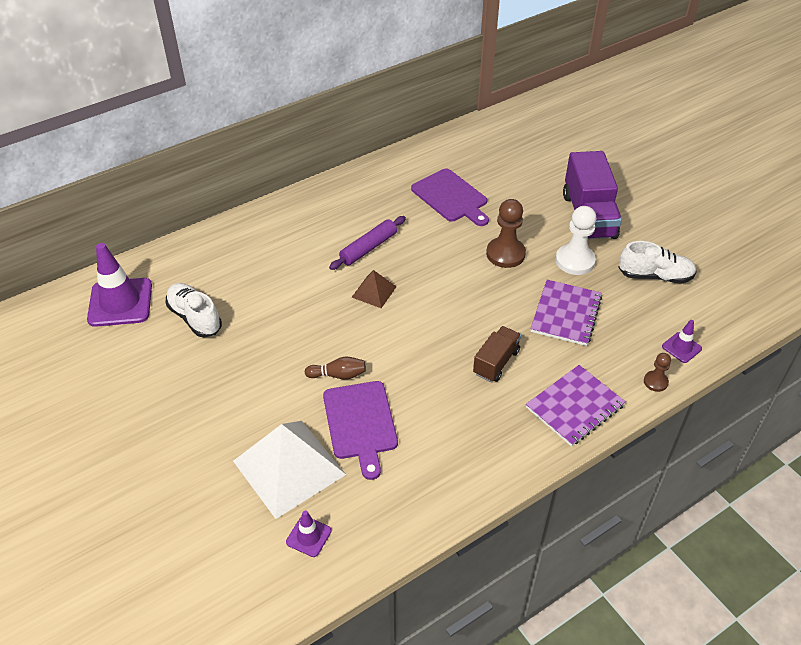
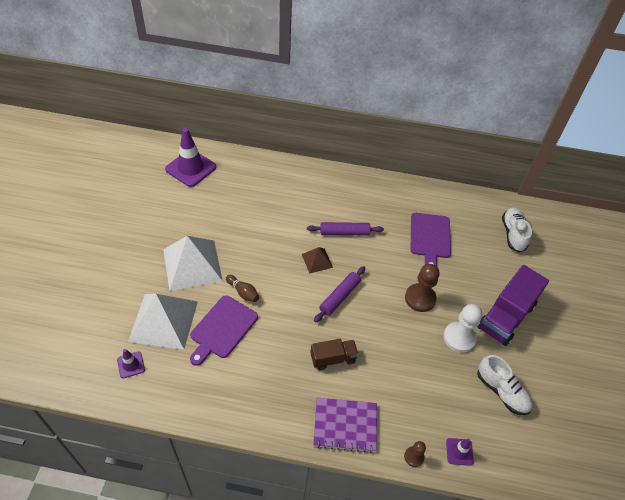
camera: 40 degrees right, 5 degrees up
white shoe [166,283,222,337] -> white shoe moved to [502,207,532,252]
purple notebook [530,280,602,346] -> none
none -> white pyramid [163,236,223,291]
none -> purple rolling pin [314,266,365,323]

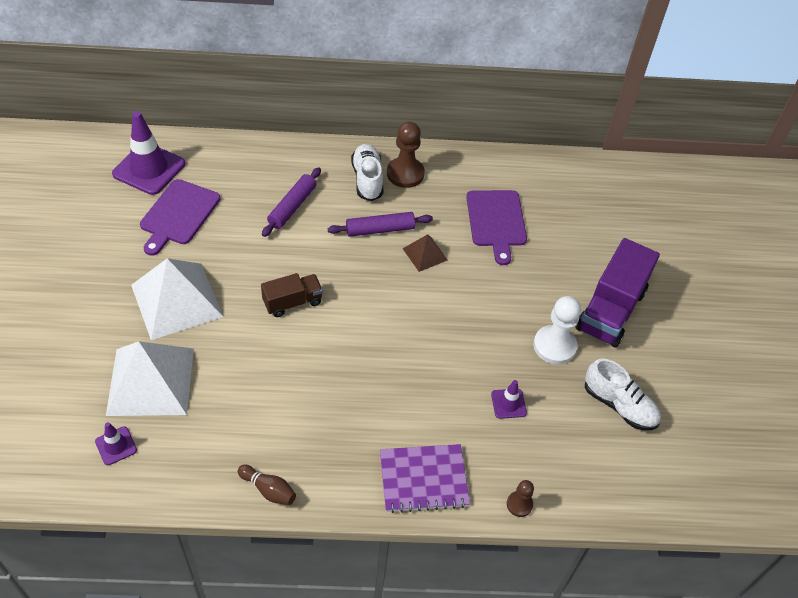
camera: 10 degrees left, 0 degrees up
purple cutting board [190,295,258,366] -> purple cutting board moved to [140,179,220,256]
brown bowling pin [226,275,259,302] -> brown bowling pin moved to [238,465,296,505]
brown pyramid [302,247,333,274] -> brown pyramid moved to [402,234,448,272]
brown truck [310,339,359,370] -> brown truck moved to [261,273,323,317]
purple rolling pin [314,266,365,323] -> purple rolling pin moved to [262,167,321,237]
brown pawn [405,264,440,312] -> brown pawn moved to [387,122,425,188]
purple traffic cone [446,438,474,466] -> purple traffic cone moved to [491,380,527,419]
white shoe [502,207,532,252] -> white shoe moved to [351,144,383,201]

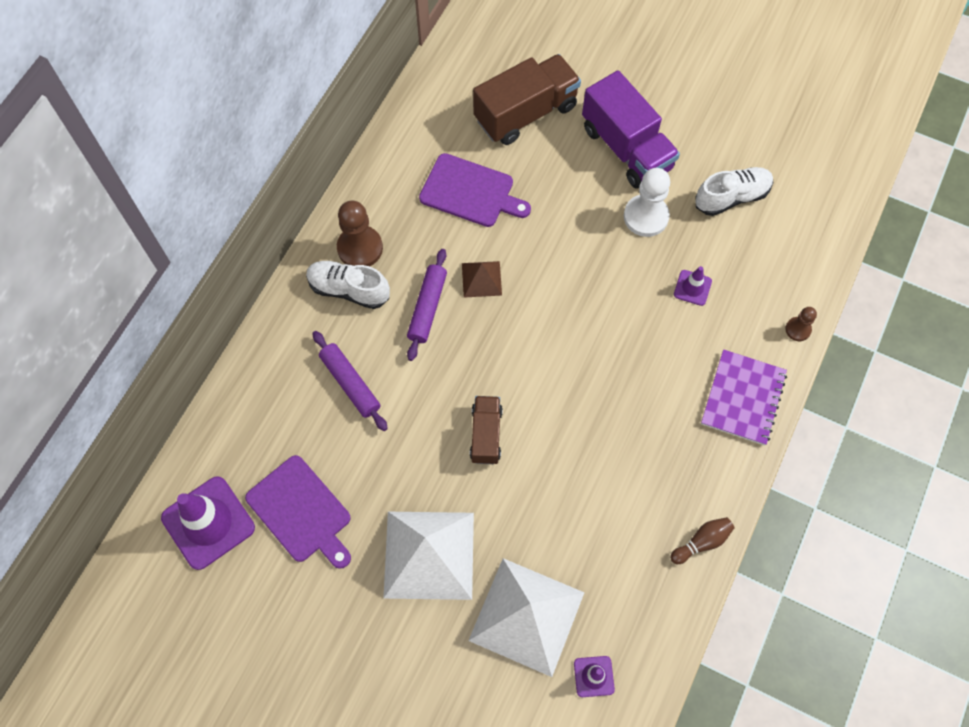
camera: 60 degrees left, 15 degrees up
none -> brown truck [473,54,581,145]

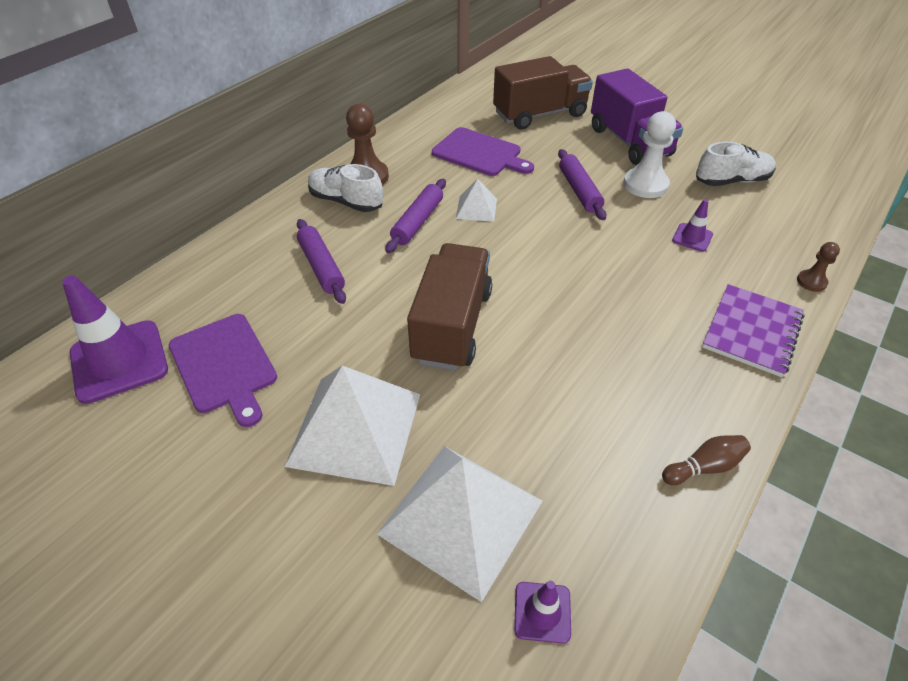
camera: 10 degrees right, 20 degrees down
brown pyramid [462,261,502,298] -> white pyramid [456,179,497,222]
brown truck [470,396,503,464] -> brown truck [407,243,492,370], size x1.77
none -> purple rolling pin [558,149,607,220]

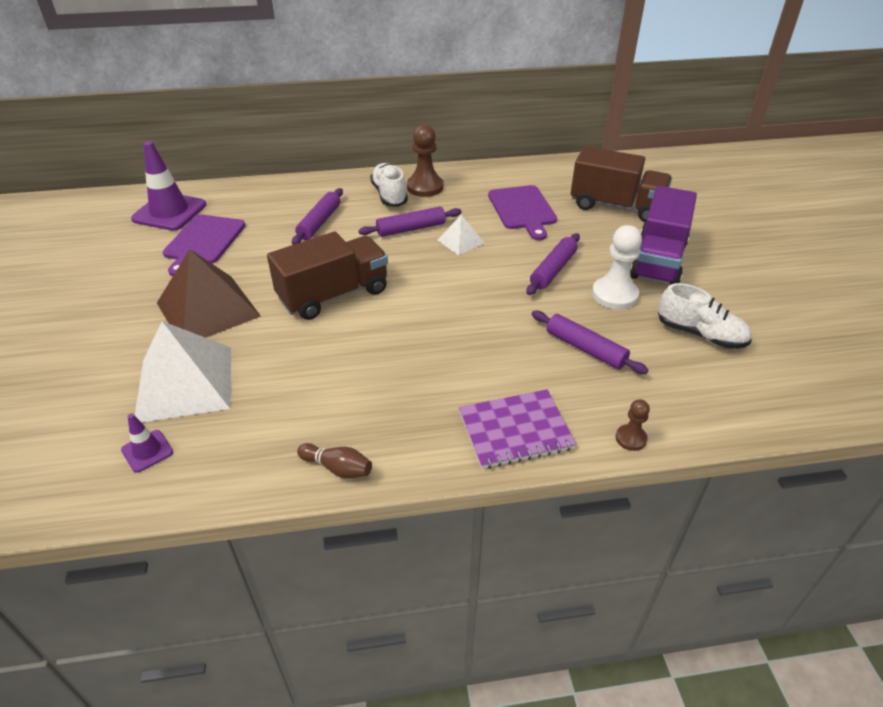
camera: 45 degrees right, 5 degrees down
white pyramid [284,366,420,486] -> brown pyramid [157,249,261,338]
purple traffic cone [672,199,713,252] -> purple rolling pin [532,311,648,374]

